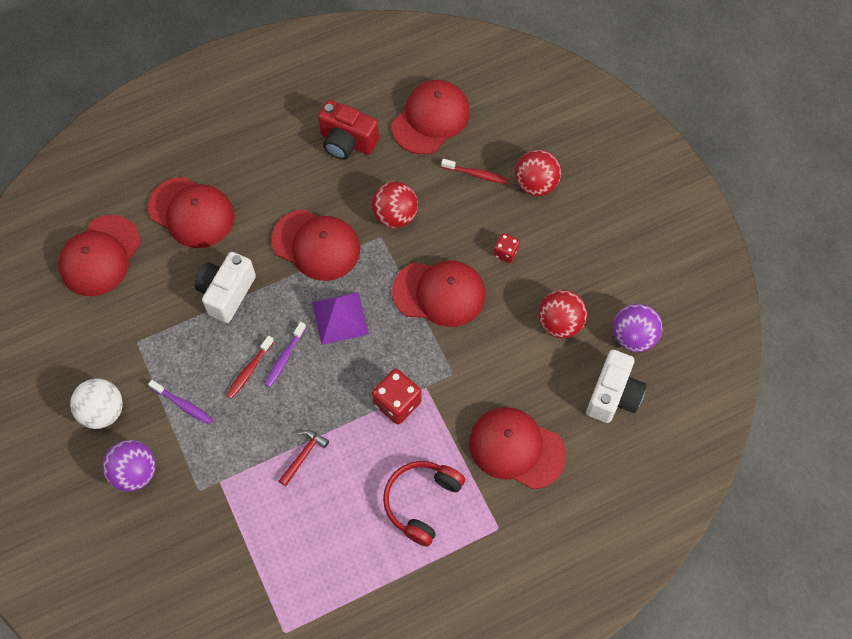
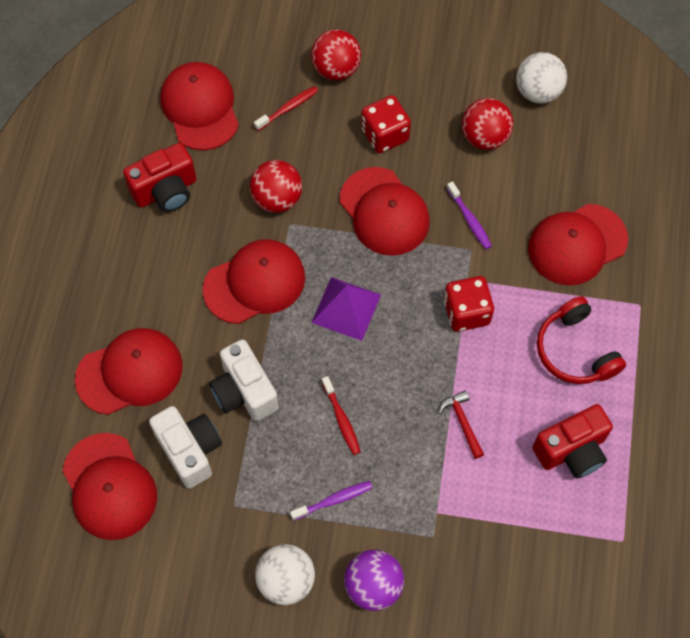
camera: 55 degrees left, 0 degrees up
purple toothbrush [264,322,306,387] -> purple toothbrush moved to [447,181,492,249]
red cap [392,260,485,327] -> red cap turned 105 degrees clockwise [340,167,430,256]
red dice [493,233,520,263] -> red dice [361,95,411,153], size x1.72
white camera [586,350,646,423] -> white camera moved to [149,406,222,489]
purple ball [613,304,662,352] -> white ball [516,52,567,104]
none -> red camera [532,404,613,479]

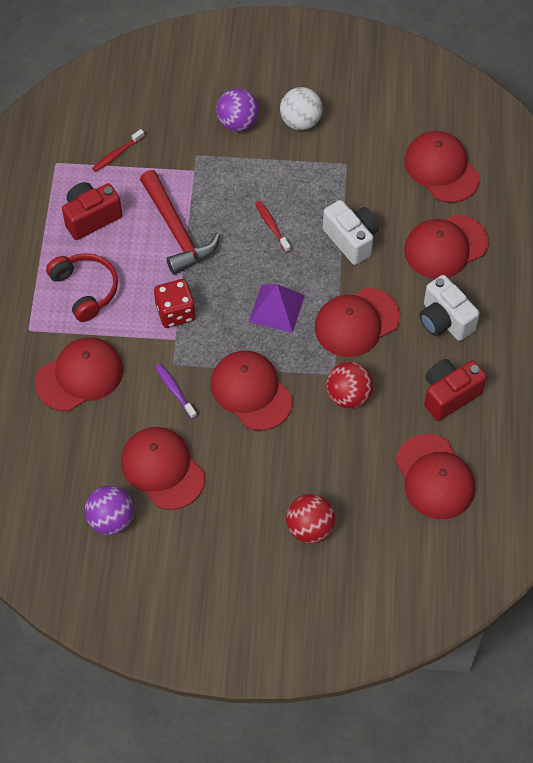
camera: 175 degrees right, 5 degrees down
white camera [149,406,222,489] -> white camera moved to [419,275,480,341]
red toothbrush [254,86,318,131] -> red toothbrush moved to [92,129,145,172]
purple toothbrush [290,481,373,521] -> none
red dice [361,95,411,153] -> none
red hammer [438,391,484,459] -> red hammer [140,170,220,275], size x2.18
red ball [462,98,513,150] -> red cap [121,427,205,510]
white ball [516,52,567,104] -> purple ball [85,486,134,535]

